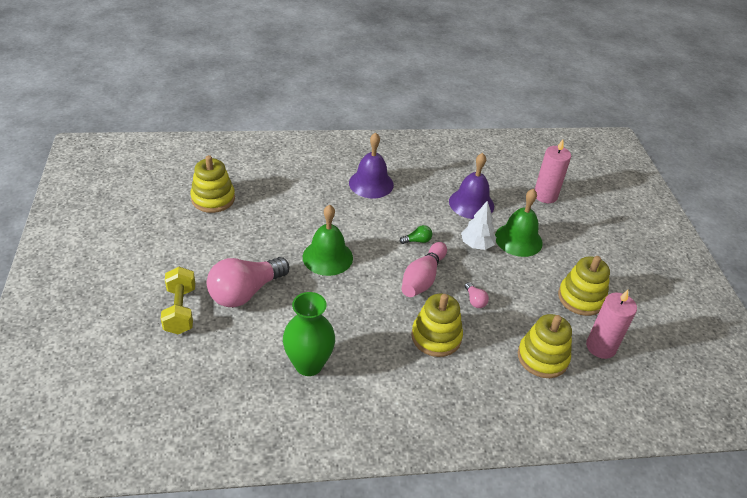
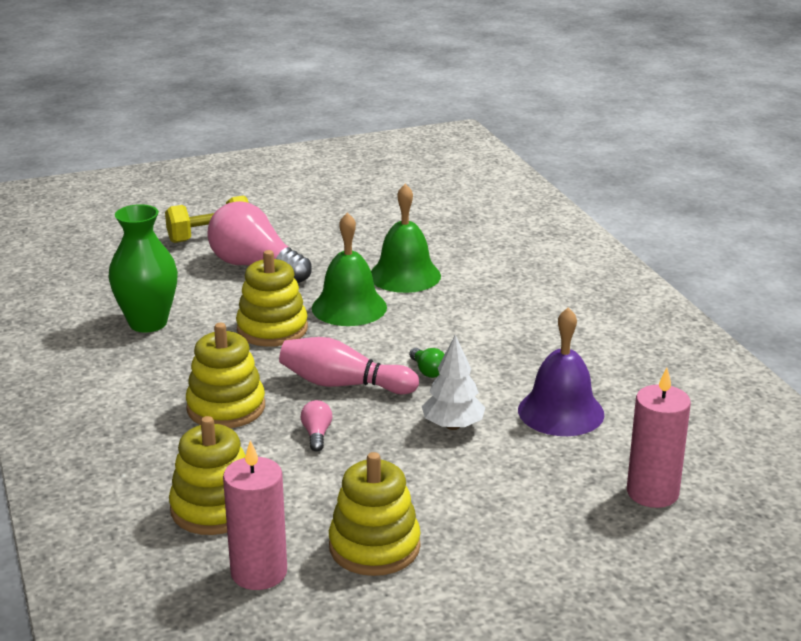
camera: 80 degrees right, 15 degrees down
yellow stacking toy [190,155,235,213] -> yellow stacking toy moved to [236,250,308,347]
purple bell [349,132,394,198] -> none
pink light bulb [465,282,489,308] -> pink light bulb turned 120 degrees clockwise [301,400,332,451]
green bell [495,189,543,257] -> green bell moved to [371,184,441,293]

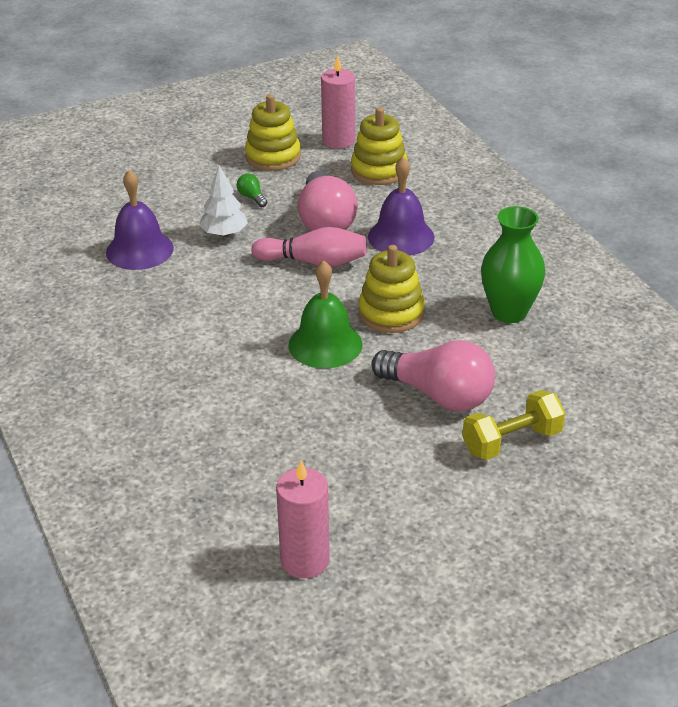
camera: 175 degrees right, 10 degrees up
yellow stacking toy [186,323,265,428] -> purple bell [368,157,434,256]
pink light bulb [301,400,332,451] -> pink light bulb [298,171,358,231], size x2.47
green bell [371,184,441,293] -> none
green light bulb [409,348,445,378] -> green light bulb moved to [237,173,267,207]
pink candle [627,368,691,508] -> pink candle moved to [276,460,330,578]

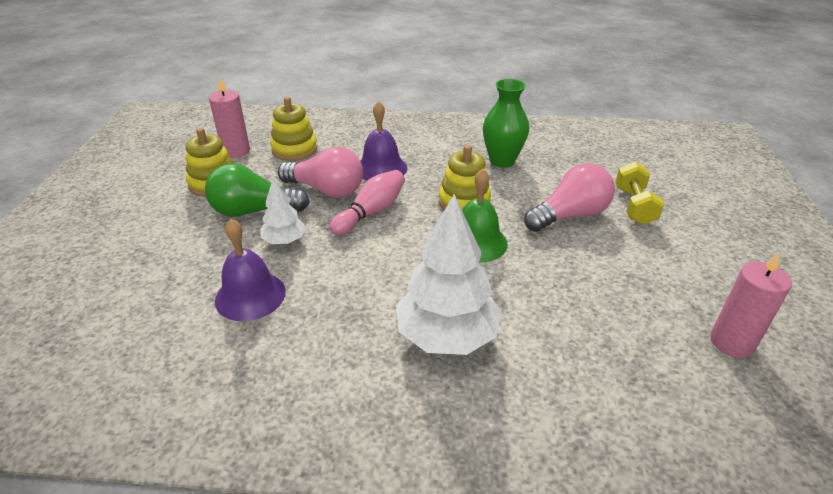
camera: 60 degrees left, 0 degrees up
green light bulb [237,173,267,207] -> green light bulb [205,163,310,217], size x2.47
none -> white tree [396,194,501,355]

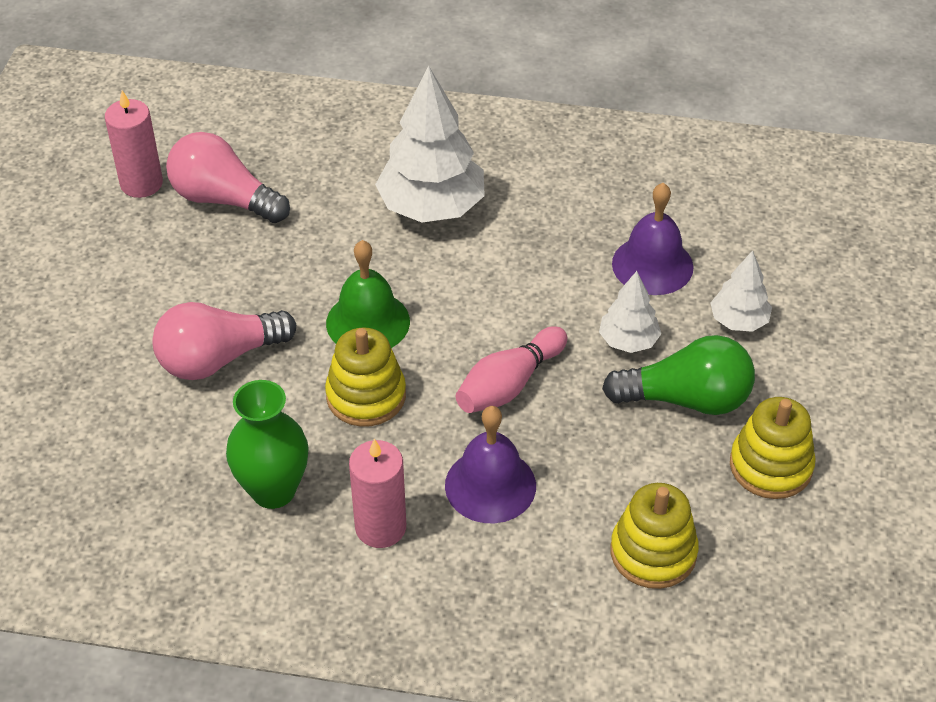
camera: 175 degrees left, 10 degrees up
pink candle [209,77,250,158] -> pink candle moved to [349,439,406,548]
pink light bulb [278,147,363,198] -> pink light bulb moved to [166,132,290,223]
yellow dumbbell [616,162,664,225] -> none
none -> white tree [710,250,772,332]

